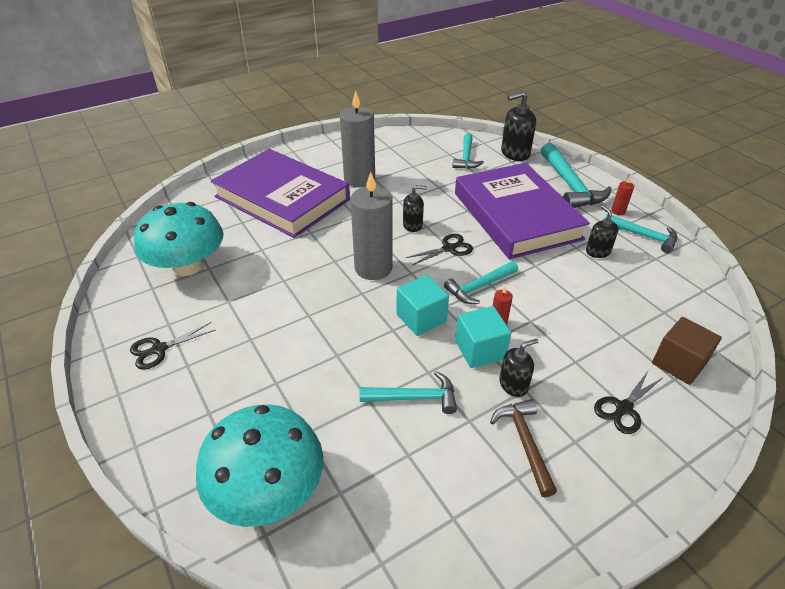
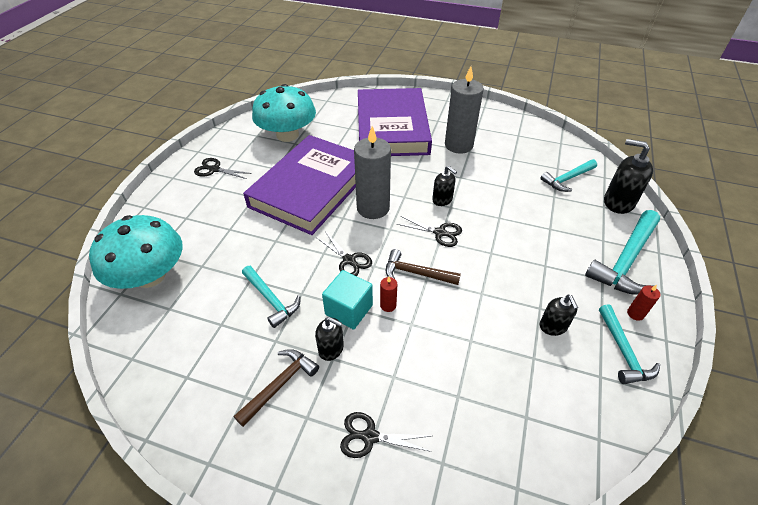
camera: 50 degrees right, 5 degrees up
turquoise cube [397,275,449,336] -> black scissors [317,233,372,276]
turquoise hammer [444,261,518,304] -> brown hammer [386,249,461,285]
purple book [455,163,590,259] -> purple book moved to [243,135,356,235]
black soap dispenser [586,205,618,258] -> black soap dispenser turned 135 degrees clockwise [540,295,578,336]
brown cube [652,317,722,385] -> none

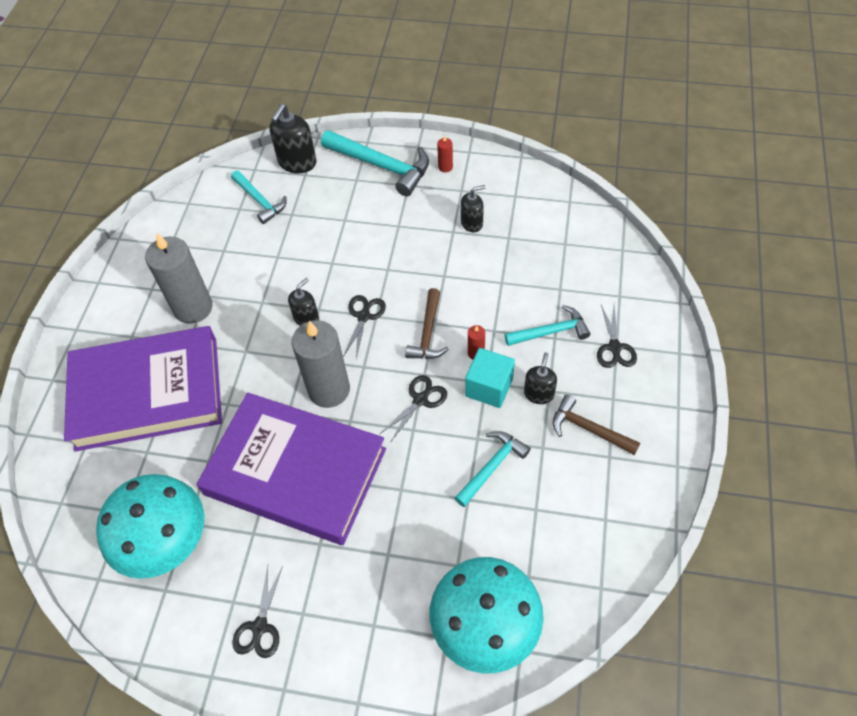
camera: 95 degrees left, 10 degrees up
turquoise hammer [599,304,660,384] -> turquoise hammer moved to [505,305,590,346]

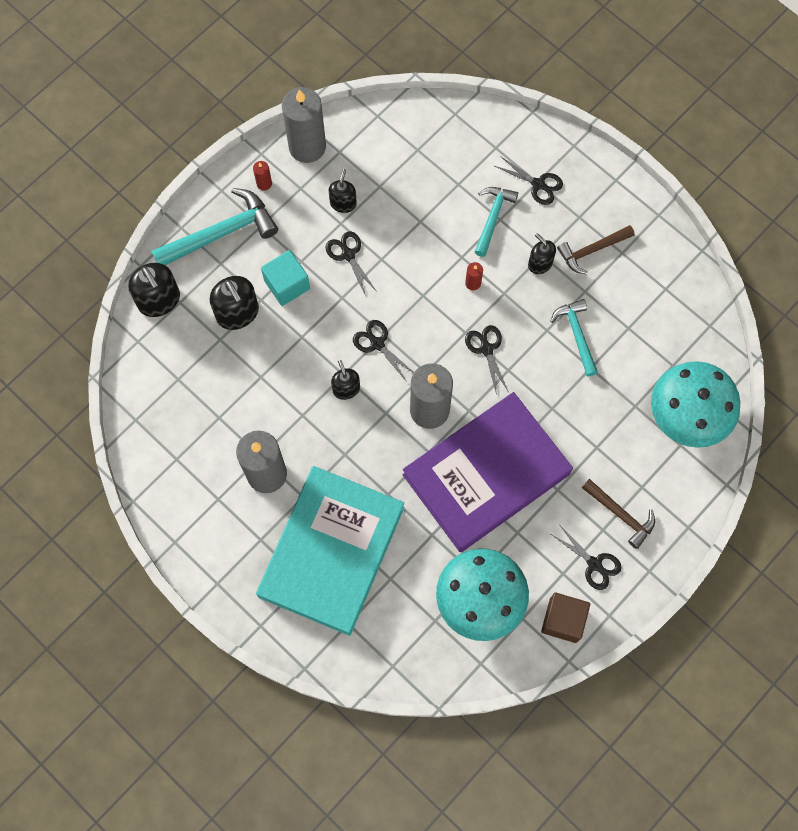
camera: 60 degrees left, 15 degrees up
purple book [64,326,222,452] -> turquoise book [256,466,404,636]
turquoise hammer [231,170,287,224] -> none
brown hammer [405,288,449,359] -> brown hammer moved to [582,479,655,549]
turquoise cube [465,348,515,408] -> turquoise cube moved to [261,250,310,306]
none -> black soap dispenser [210,276,259,330]
none -> grey candle [282,87,326,163]
none -> black scissors [326,231,376,296]
none -> brown cube [541,592,590,643]

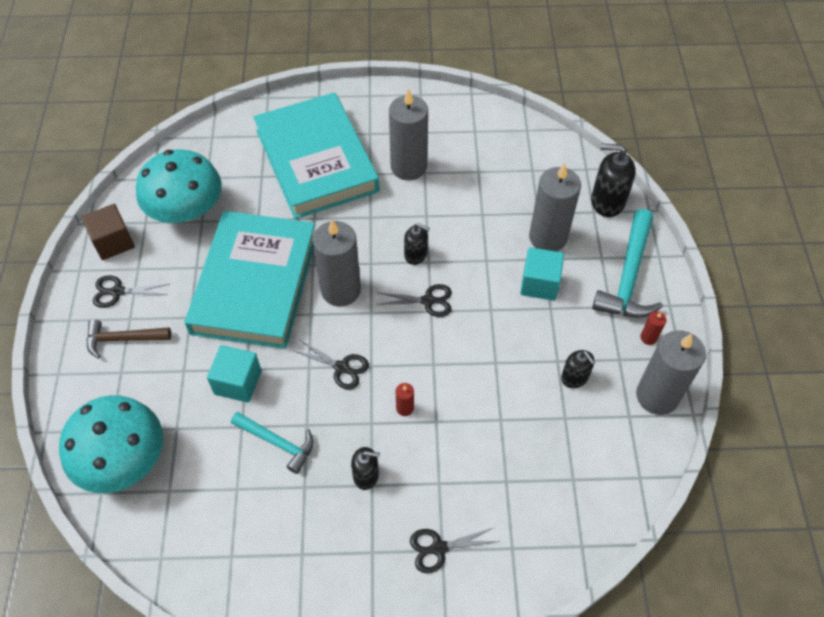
camera: 135 degrees right, 15 degrees down
black soap dispenser [210,276,259,330] -> grey candle [529,163,581,251]
black scissors [326,231,376,296] -> none
purple book [403,392,573,552] -> turquoise book [184,211,315,349]
turquoise hammer [475,187,518,257] -> none
brown hammer [557,225,635,274] -> none
none -> turquoise cube [207,345,262,403]

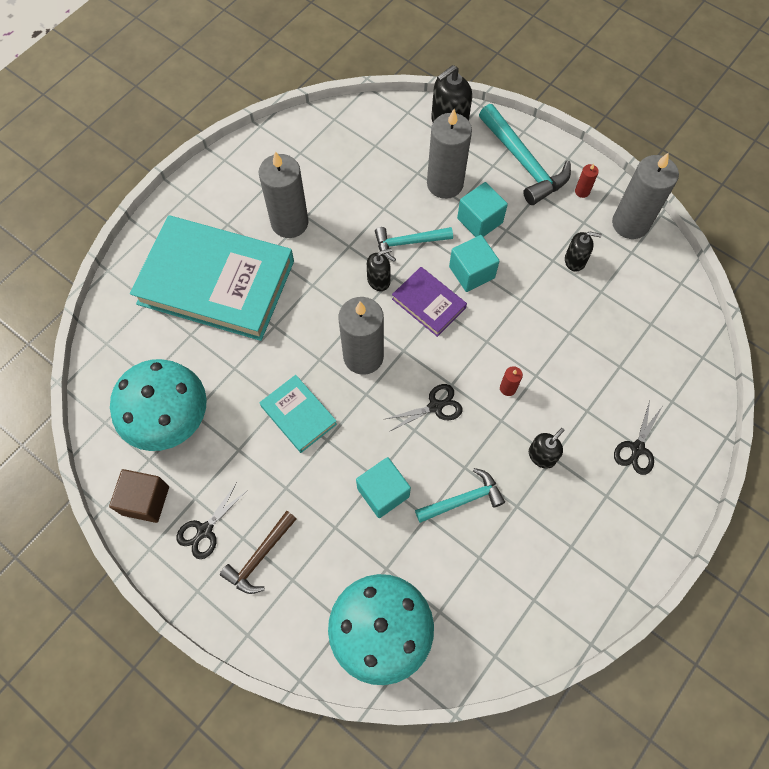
camera: 50 degrees left, 10 degrees up
turquoise book [184,211,315,349] -> turquoise book [260,375,337,453], size x0.46
black scissors [376,284,452,317] -> purple book [392,267,467,337]
none -> turquoise hammer [375,227,453,262]
none -> turquoise cube [449,235,500,292]

